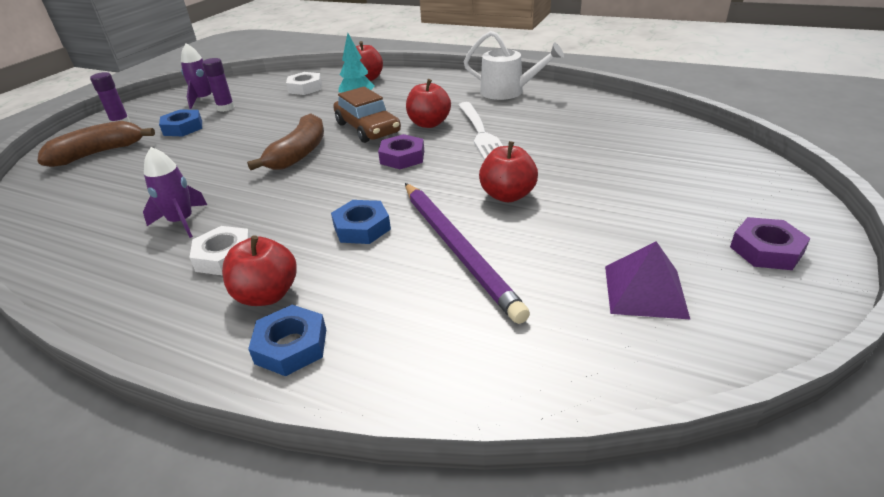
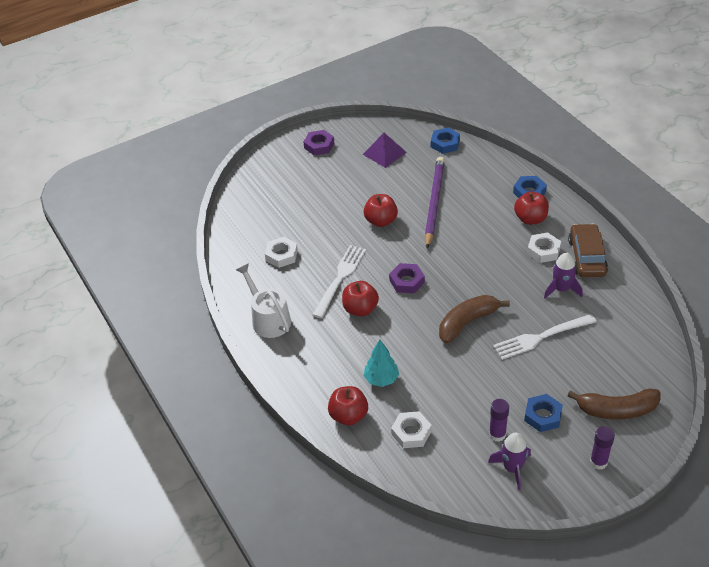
camera: 145 degrees left, 10 degrees up
blue nut [331,200,391,244] -> blue nut moved to [431,128,460,154]
brown car [333,86,401,143] -> brown car moved to [568,224,608,277]
none -> white nut [265,237,298,268]
none -> white fork [493,314,596,360]

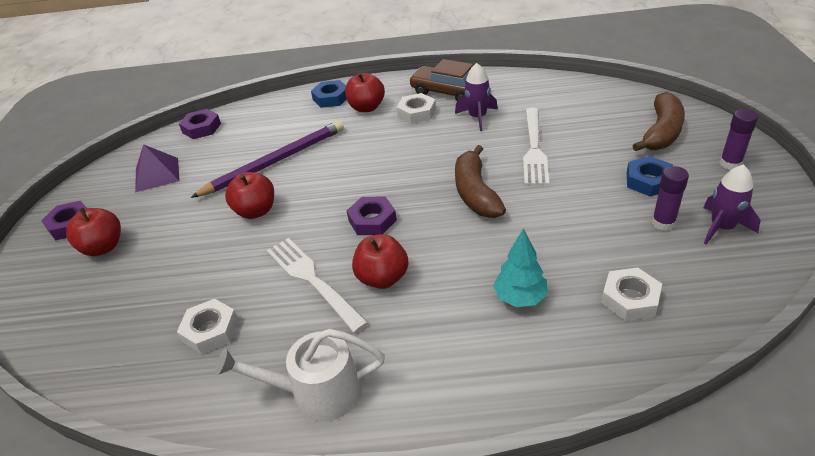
camera: 60 degrees left, 5 degrees down
red apple [328,386,368,426] -> red apple moved to [66,207,121,256]
purple pencil [425,157,445,249] -> purple pencil turned 105 degrees clockwise [190,121,344,198]
blue nut [431,128,460,154] -> purple nut [179,109,221,139]

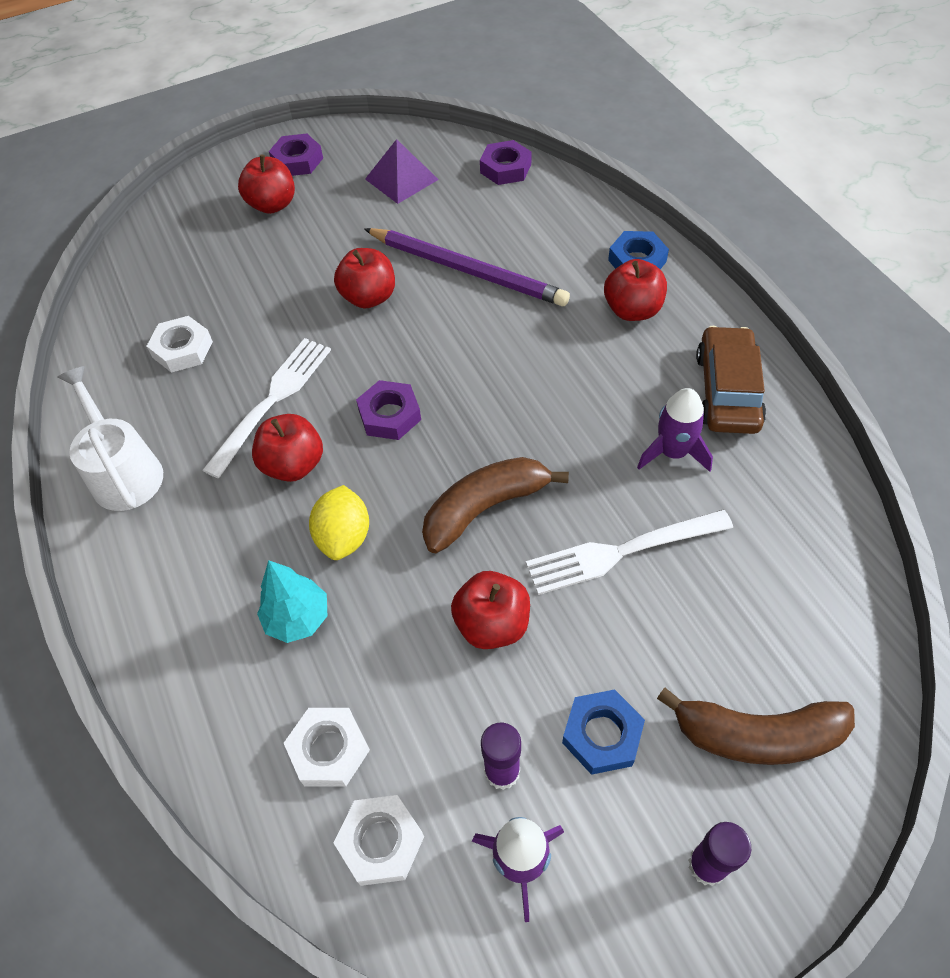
camera: 65 degrees right, 15 degrees up
white nut [396,93,436,124] -> white nut moved to [334,795,424,886]
none -> yellow lemon [309,485,369,560]
none -> red apple [451,571,530,649]

